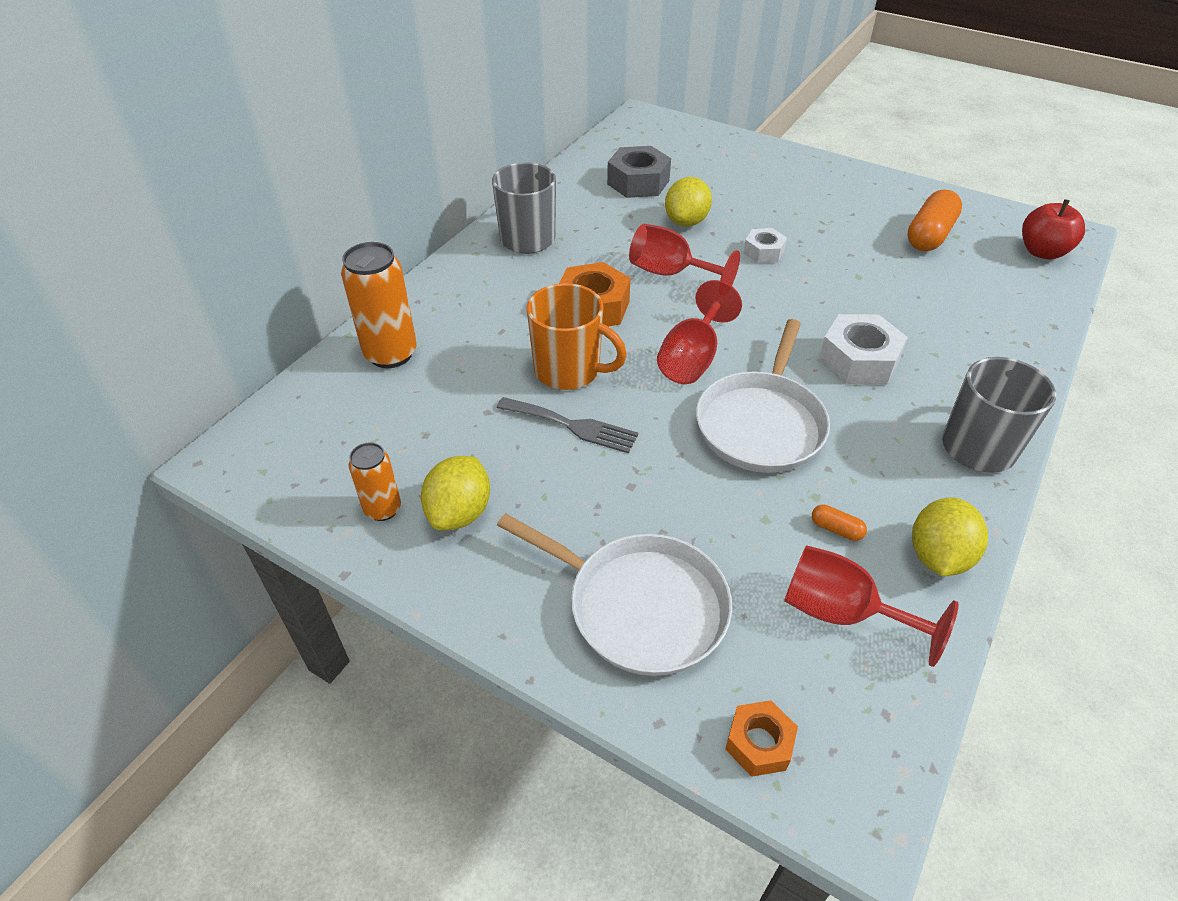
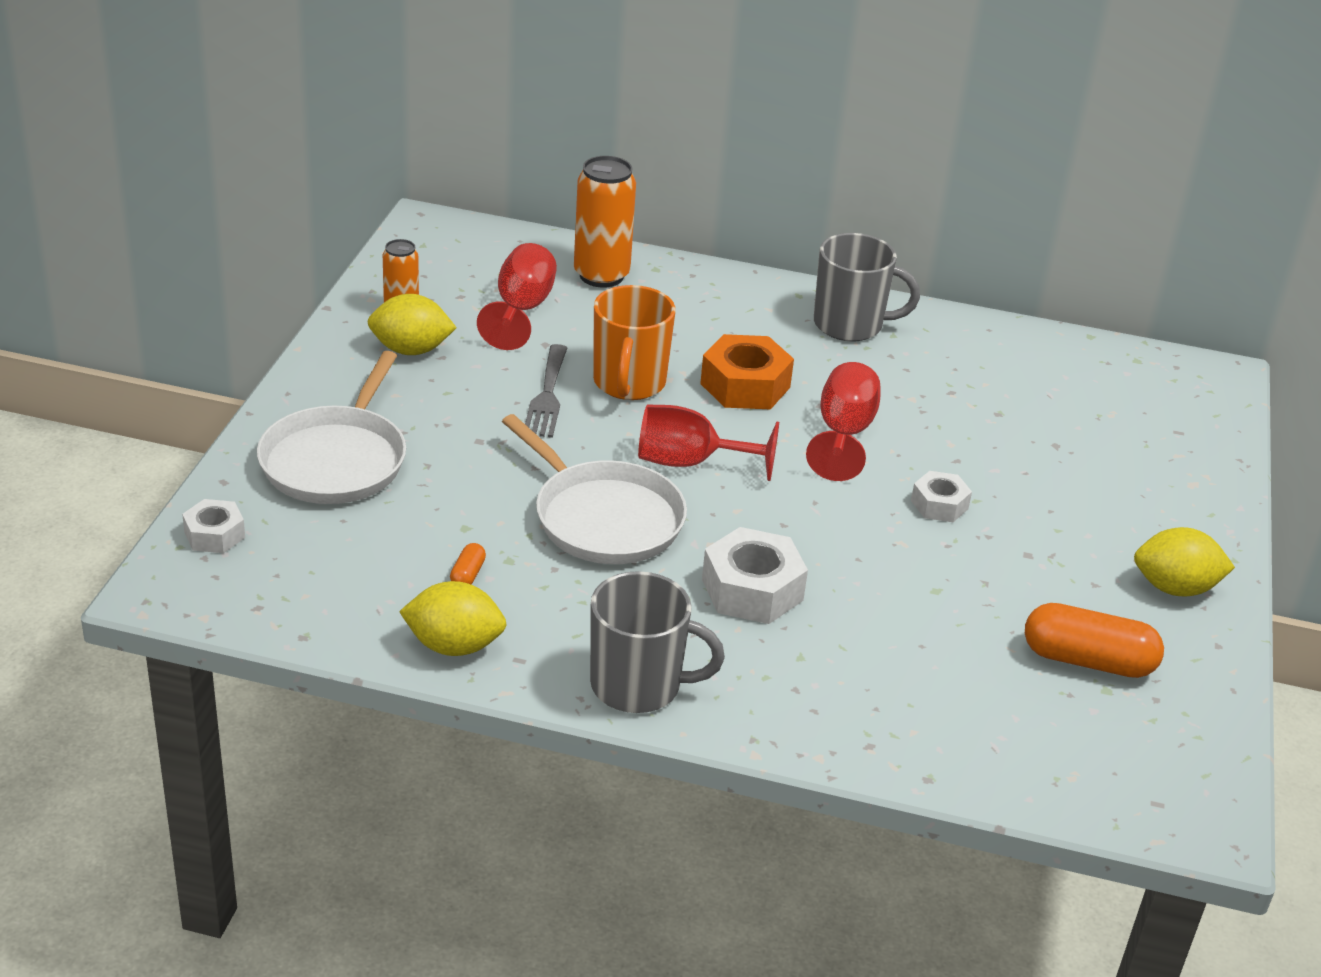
camera: 70 degrees right, 10 degrees down
grey nut [607,146,671,198] -> none
yellow lemon [665,177,712,227] -> yellow lemon moved to [1134,527,1235,596]
white pan [696,319,830,473] -> white pan turned 135 degrees counterclockwise [502,414,687,564]
orange nut [725,700,798,777] -> white nut [182,499,245,553]
red goblet [784,545,959,667] -> red goblet moved to [477,243,557,350]
red apple [1022,199,1085,259] -> none

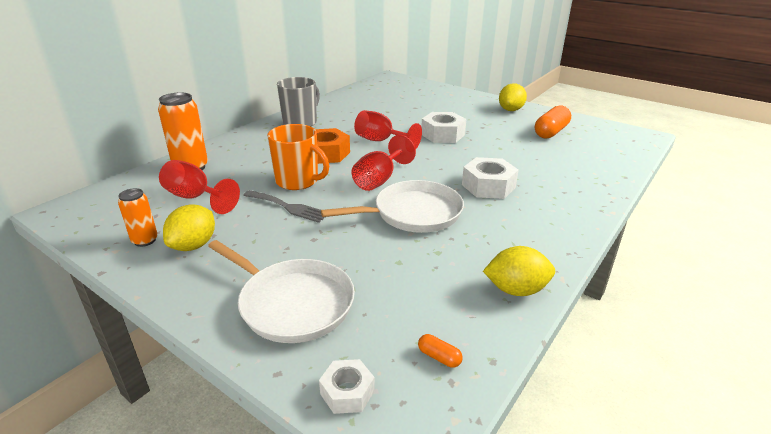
camera: 65 degrees left, 5 degrees down
yellow lemon [399,581,506,656] -> yellow lemon turned 60 degrees clockwise [483,246,555,296]
orange capsule [450,543,486,584] -> orange capsule moved to [418,334,463,368]
grey mug [590,571,725,713] -> none
white nut [911,471,972,522] -> white nut [421,112,466,143], size x1.69

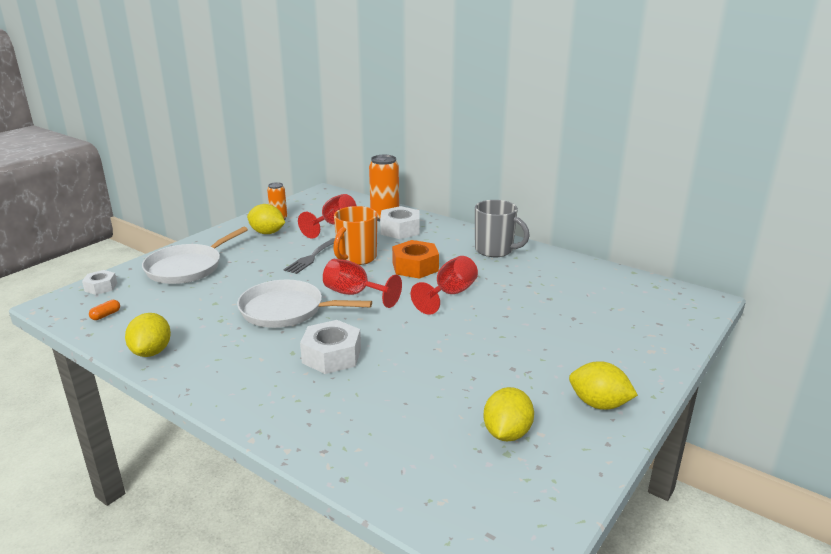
camera: 90 degrees right, 5 degrees down
white pan [321,180,464,233] -> white pan turned 120 degrees clockwise [237,280,372,328]
white nut [421,112,466,143] -> white nut moved to [380,206,420,239]
orange capsule [535,105,571,139] -> yellow lemon [483,387,534,441]

